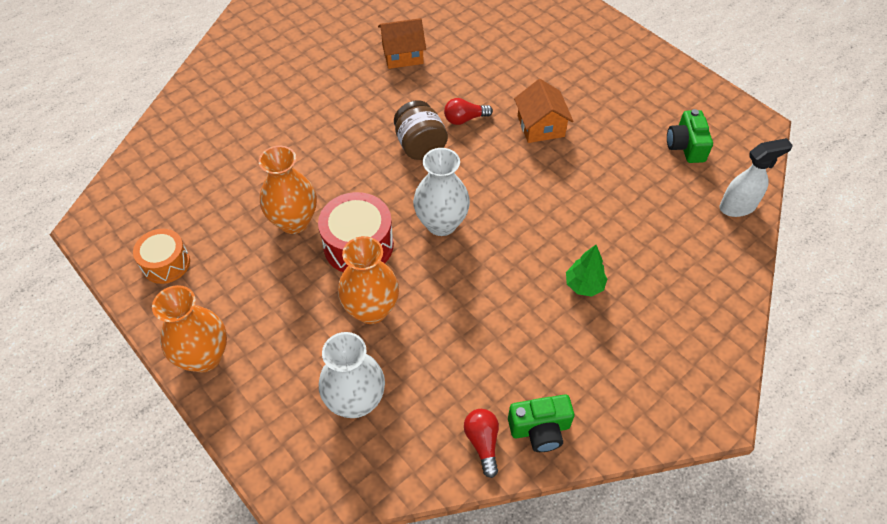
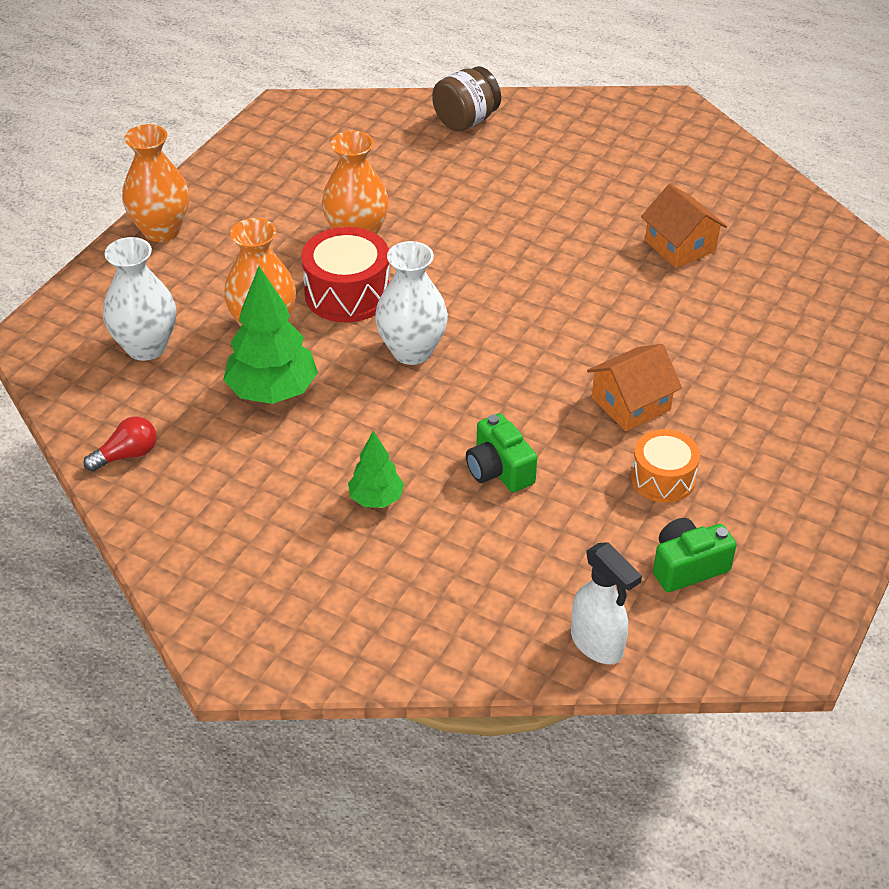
camera: 70 degrees right, 10 degrees down
orange drum [133,229,190,284] -> orange drum moved to [631,429,700,503]
brown jar [394,100,448,160] -> brown jar moved to [432,66,501,132]
red light bulb [444,98,493,125] -> none
green camera [508,394,574,452] -> green camera moved to [466,413,537,492]
none -> green tree [223,266,318,404]

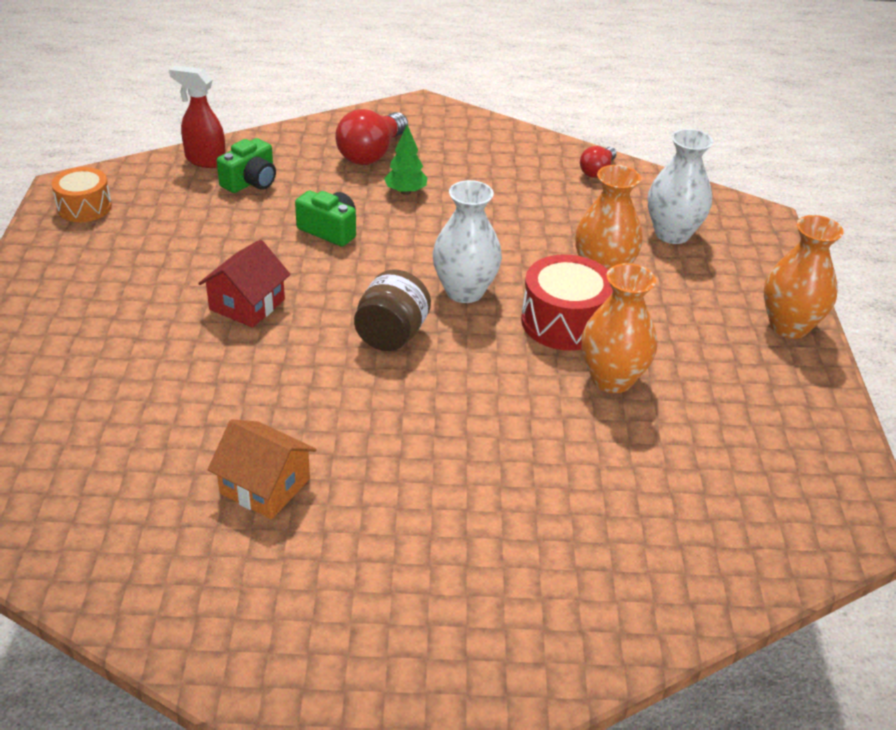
camera: 150 degrees right, 5 degrees down
green tree [223,266,318,404] -> none
brown jar [432,66,501,132] -> brown jar moved to [354,269,431,351]
white spray bottle [571,542,642,664] -> red spray bottle [169,65,226,168]
orange house [587,344,682,431] -> red house [198,239,291,328]
orange drum [631,429,700,503] -> orange drum moved to [51,167,112,222]
green camera [653,518,737,592] -> green camera moved to [217,138,276,193]
none -> red light bulb [336,109,408,165]

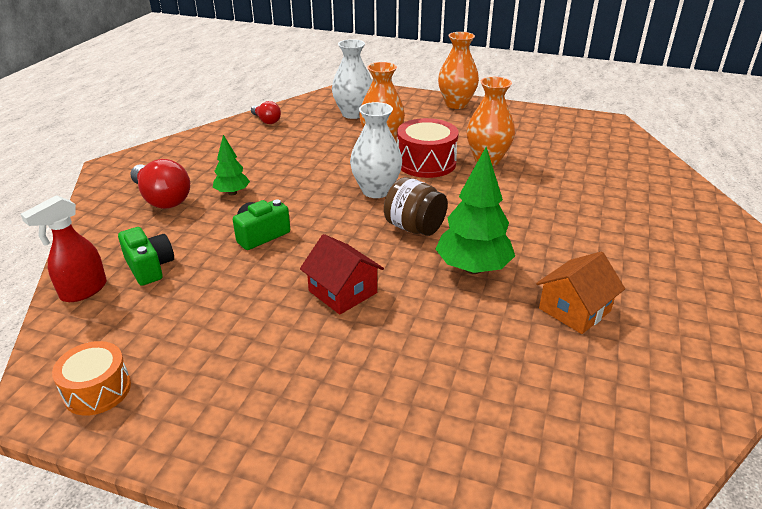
camera: 70 degrees left, 5 degrees down
none -> green tree [435,147,515,274]

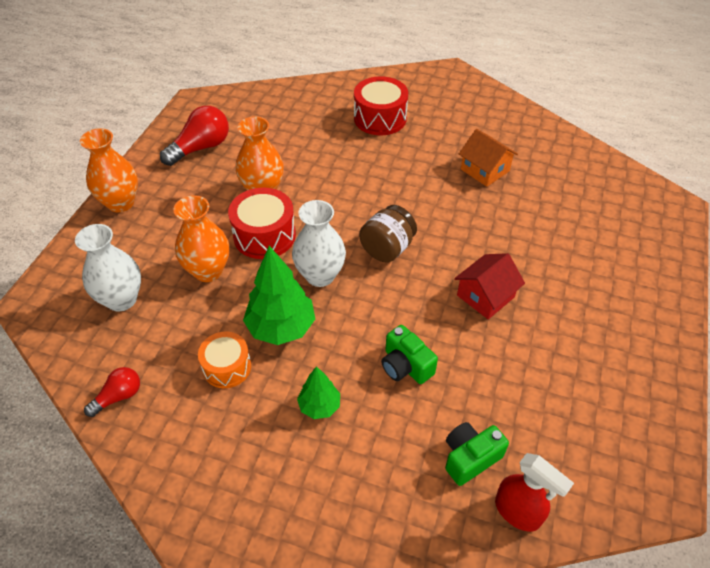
camera: 90 degrees left, 15 degrees up
orange drum [52,341,131,416] -> orange drum moved to [198,332,251,388]
red light bulb [130,159,190,209] -> red light bulb moved to [160,106,229,166]
green tree [435,147,515,274] -> green tree moved to [243,246,315,345]
none -> red drum [354,76,408,135]

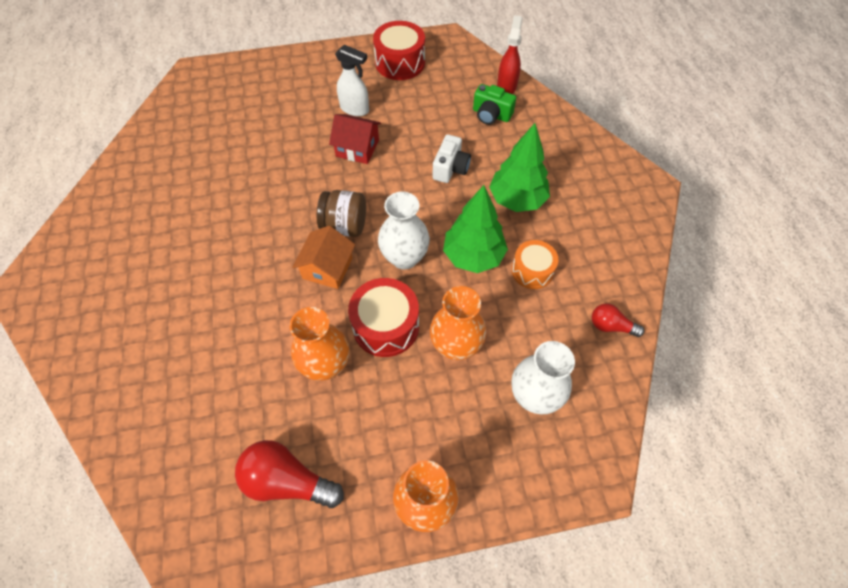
camera: 120 degrees left, 10 degrees up
green tree [297,366,340,419] -> green tree [489,123,550,212], size x1.77
red drum [354,76,408,135] -> red drum moved to [373,21,425,80]
green camera [381,325,438,384] -> white camera [433,134,471,183]
orange house [459,129,518,187] -> orange house moved to [292,226,355,289]
none -> white spray bottle [335,45,369,116]

